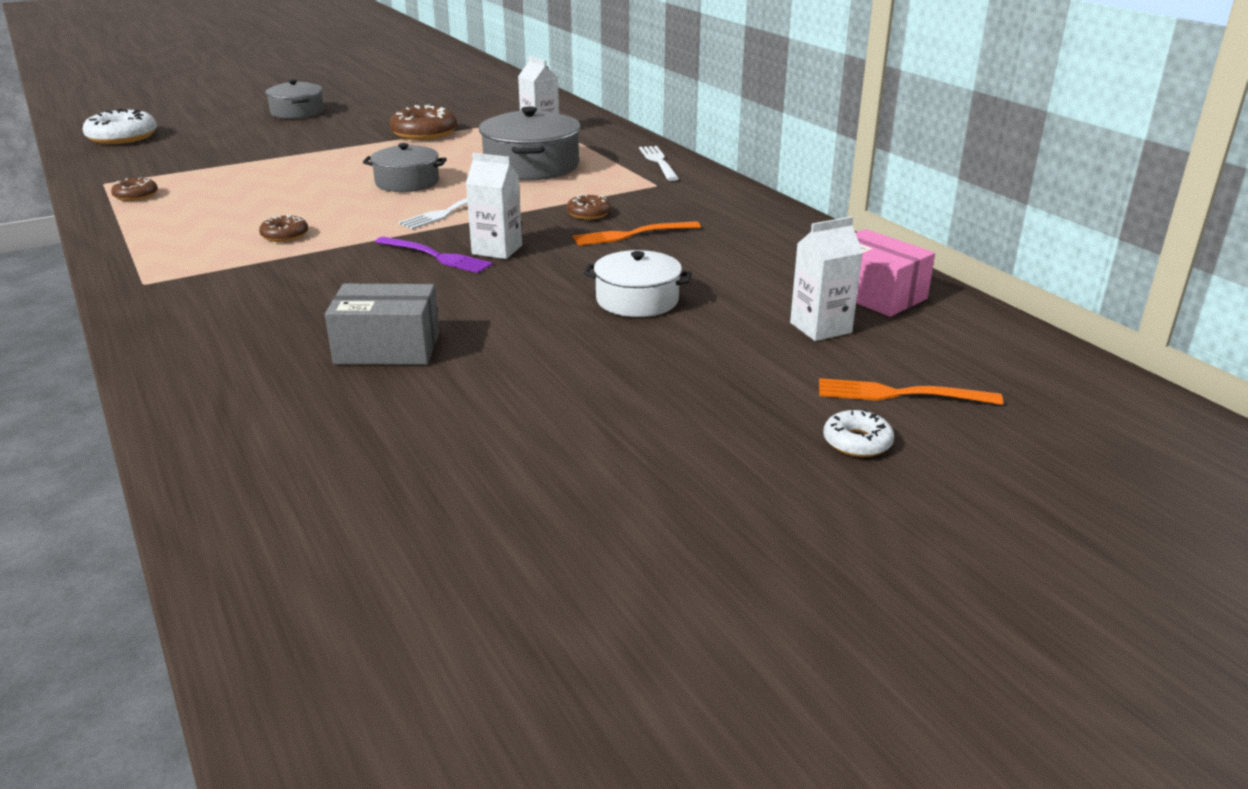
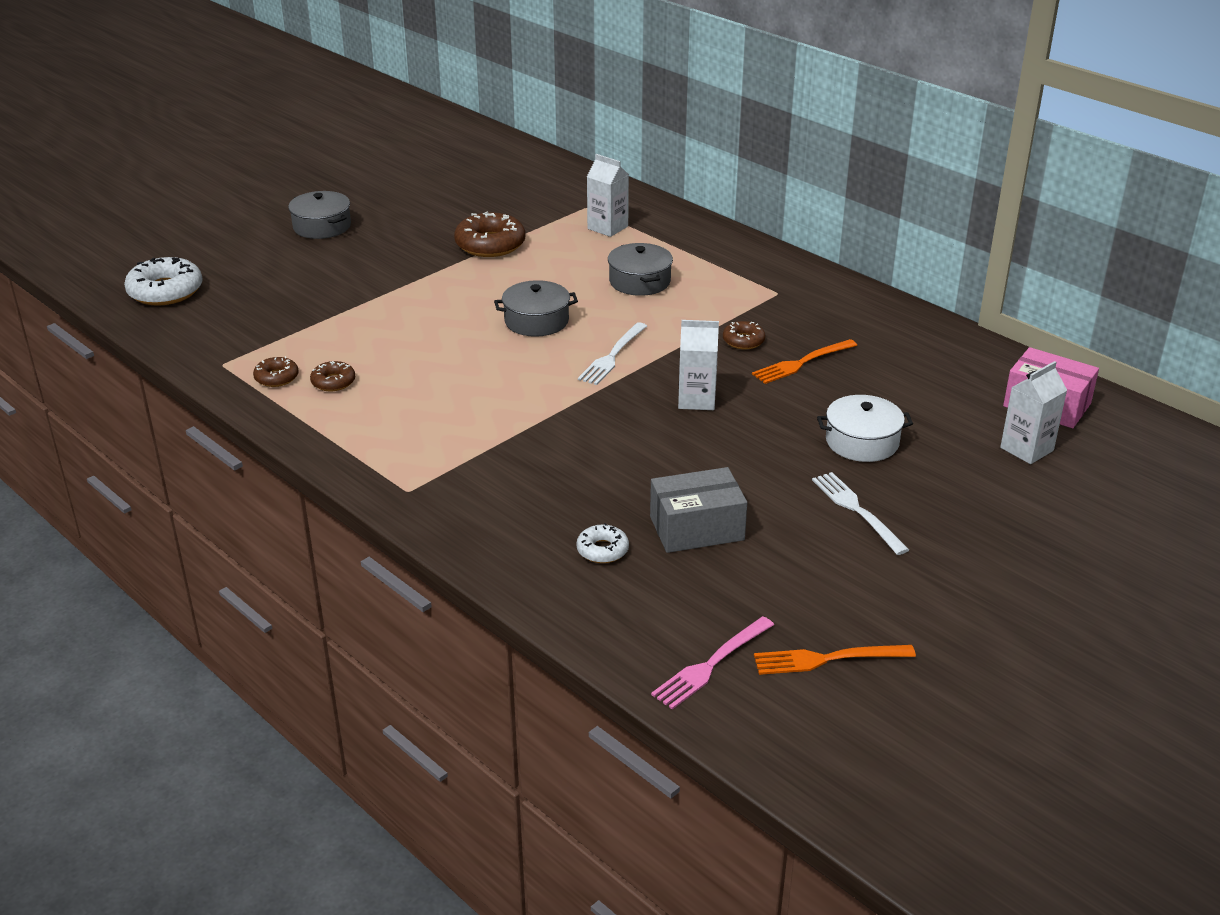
camera: 15 degrees left, 5 degrees up
brown donut [259,215,308,242] -> brown donut moved to [310,361,355,391]
purple fork [375,237,493,273] -> none
grey pot [479,106,581,180] -> grey pot [608,243,673,296], size x0.64
white fork [639,146,679,181] -> white fork moved to [812,472,909,555]
orange fork [819,378,1003,405] -> orange fork moved to [754,645,916,675]
white donut [823,409,894,457] -> white donut moved to [576,523,629,563]
none -> pink fork [651,616,774,709]

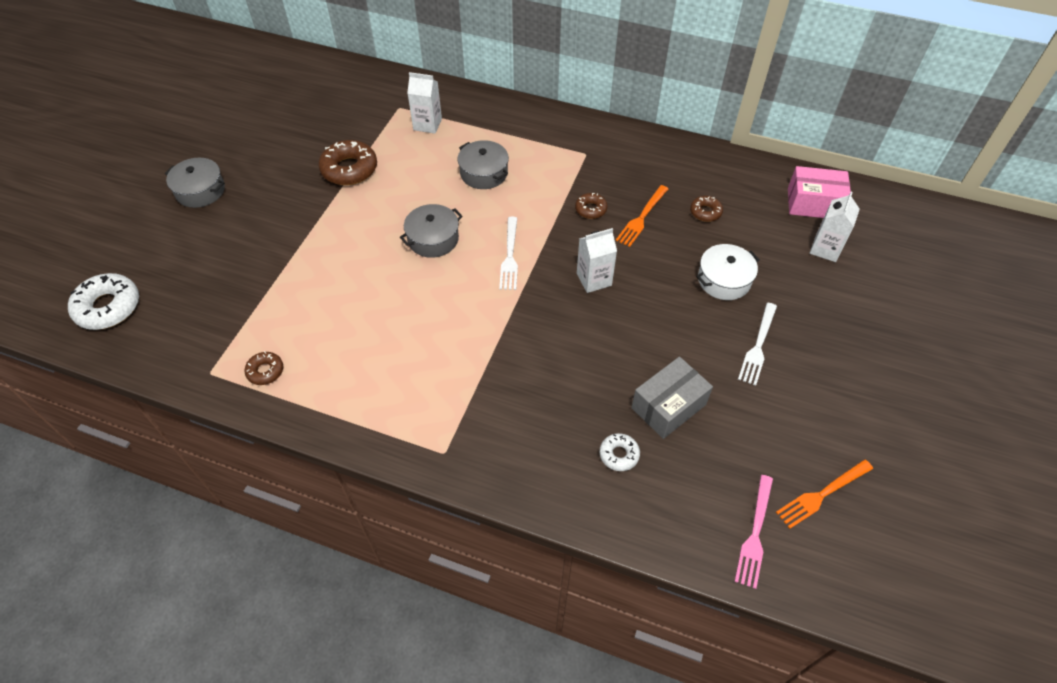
camera: 25 degrees left, 20 degrees up
brown donut [310,361,355,391] -> brown donut moved to [690,196,723,222]
white fork [812,472,909,555] -> white fork turned 105 degrees counterclockwise [738,303,777,386]

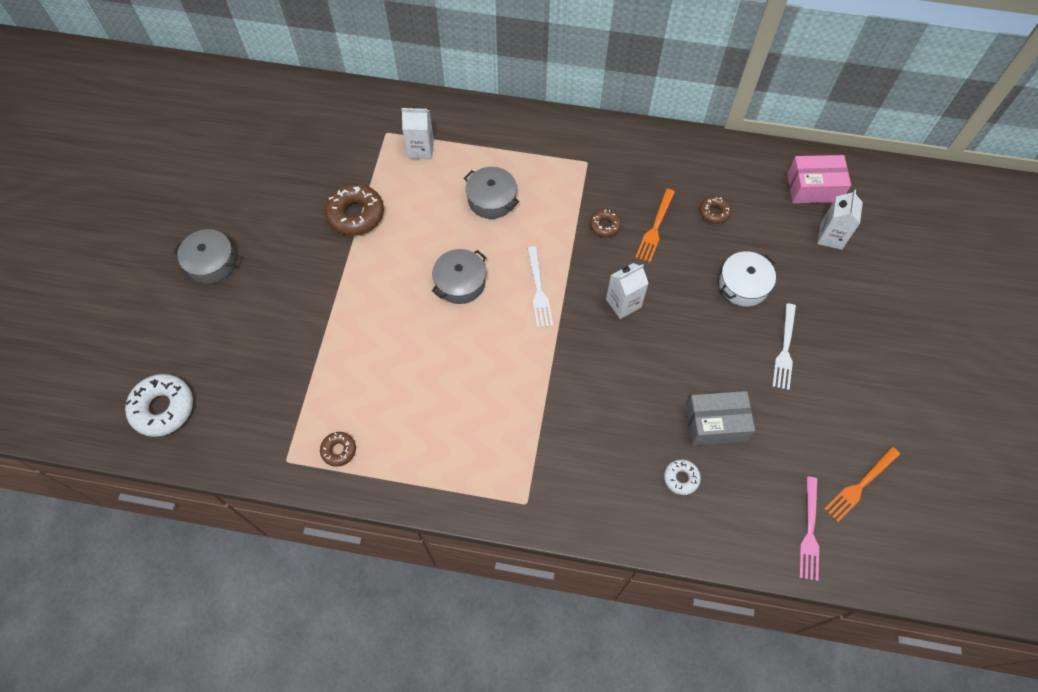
camera: 10 degrees left, 10 degrees up
grey box [631,357,713,439] -> grey box turned 45 degrees clockwise [686,391,755,445]

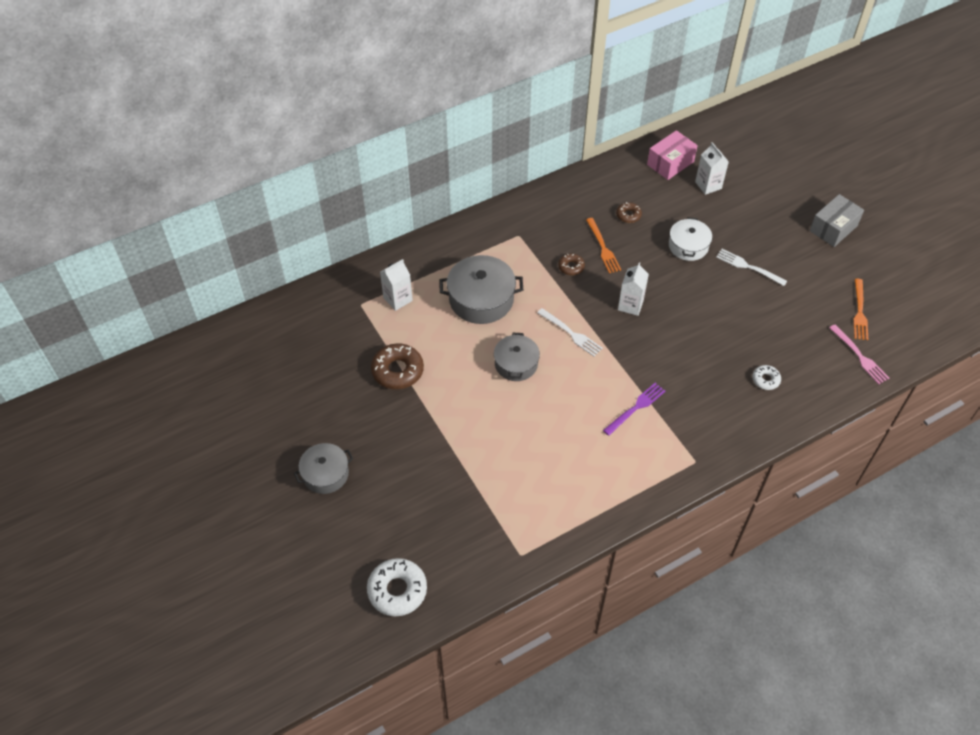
camera: 40 degrees left, 10 degrees down
brown donut [320,432,356,467] -> none
grey pot [464,167,519,219] -> grey pot [440,255,523,324], size x1.56
grey box [686,391,755,445] -> grey box moved to [810,194,864,247]
white fork [772,303,796,390] -> white fork turned 150 degrees clockwise [716,249,787,286]
none -> purple fork [603,383,665,436]

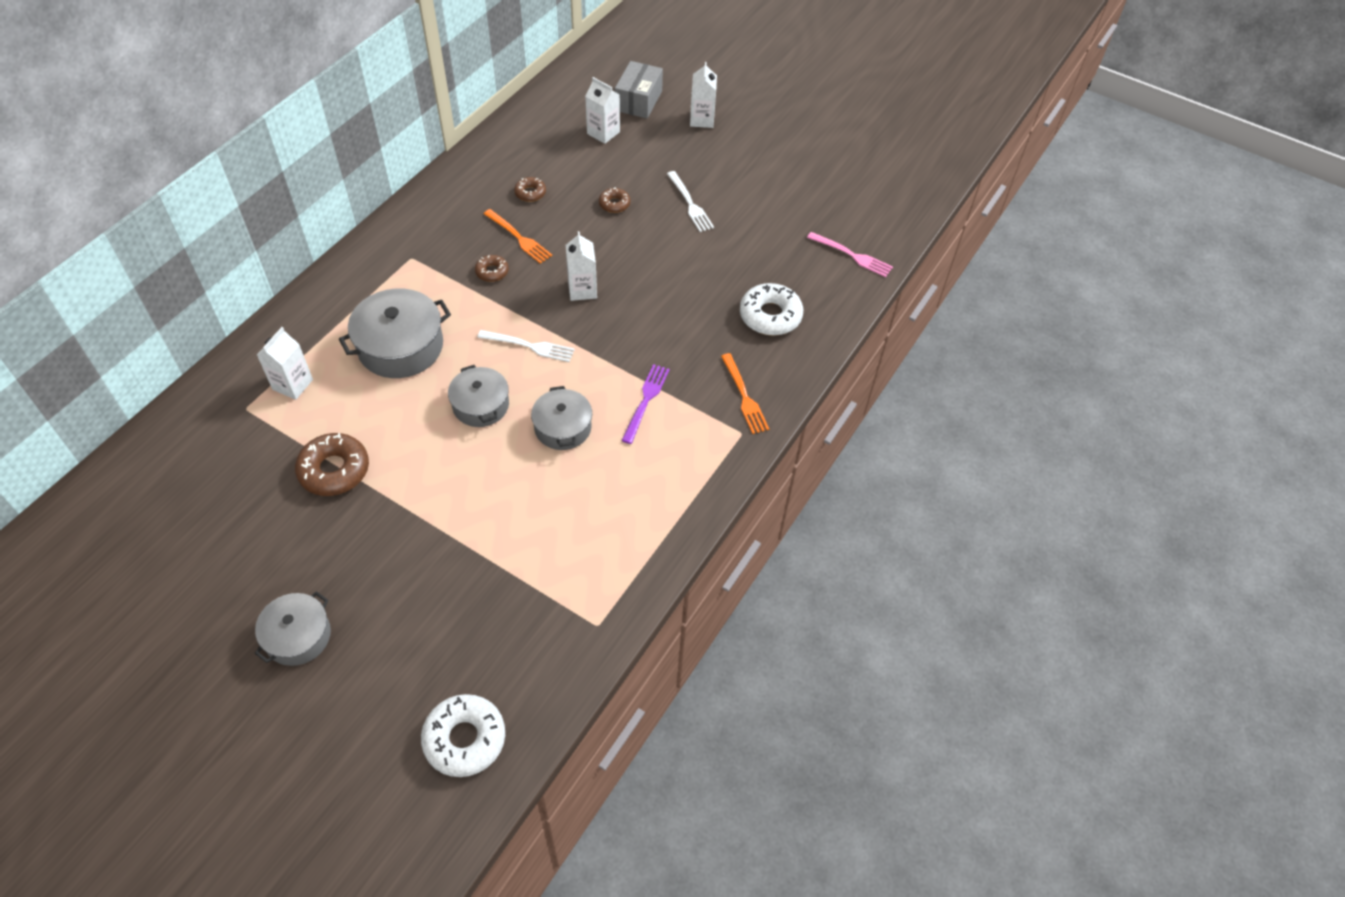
camera: 30 degrees left, 0 degrees up
pink box [647,130,698,180] -> none
white pot [669,217,712,261] -> brown donut [599,187,630,213]
white fork [716,249,787,286] -> white fork turned 120 degrees counterclockwise [667,171,714,232]
white donut [752,365,781,390] -> white donut [740,283,803,336], size x1.86
grey box [810,194,864,247] -> grey box moved to [615,61,663,119]
orange fork [853,279,868,340] -> orange fork moved to [721,353,769,434]
none -> grey pot [531,386,592,450]
none -> white carton [690,62,717,128]

